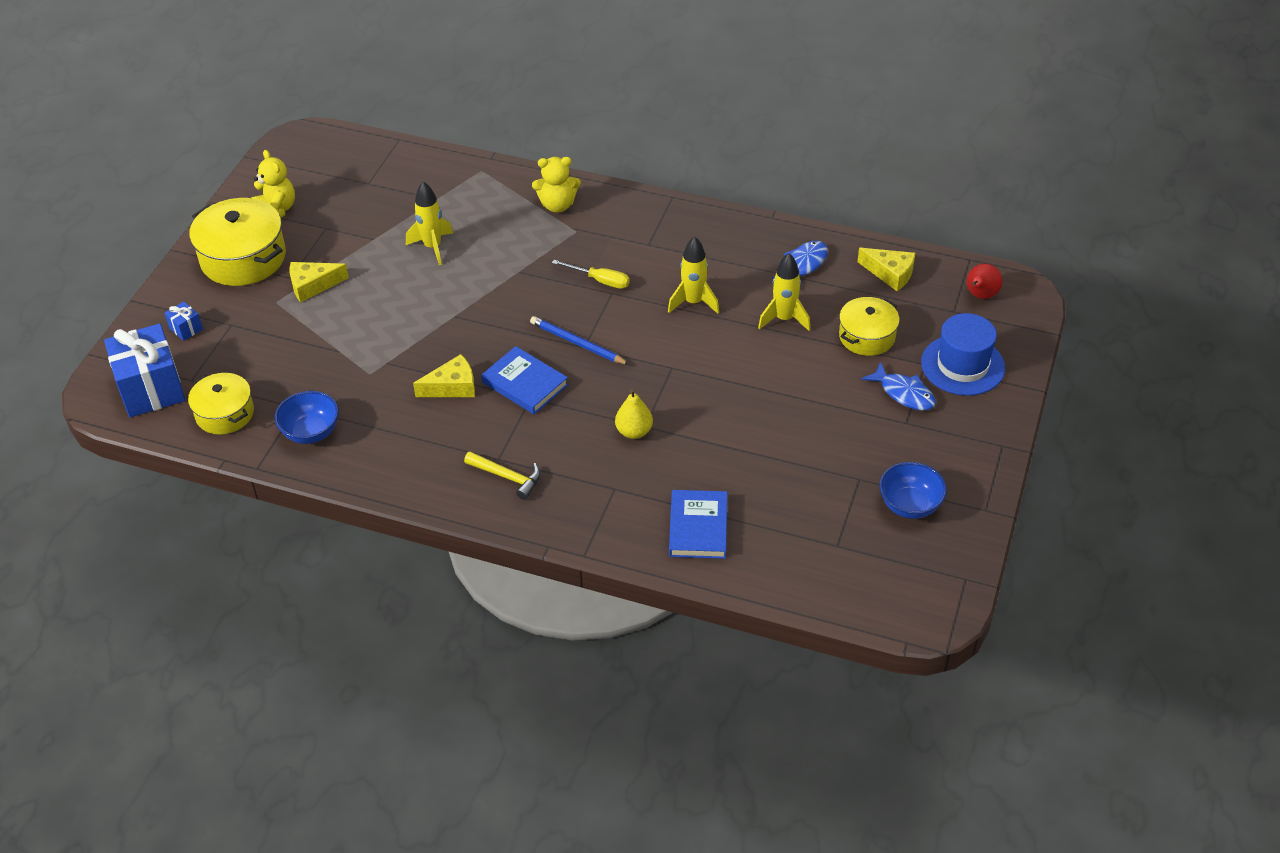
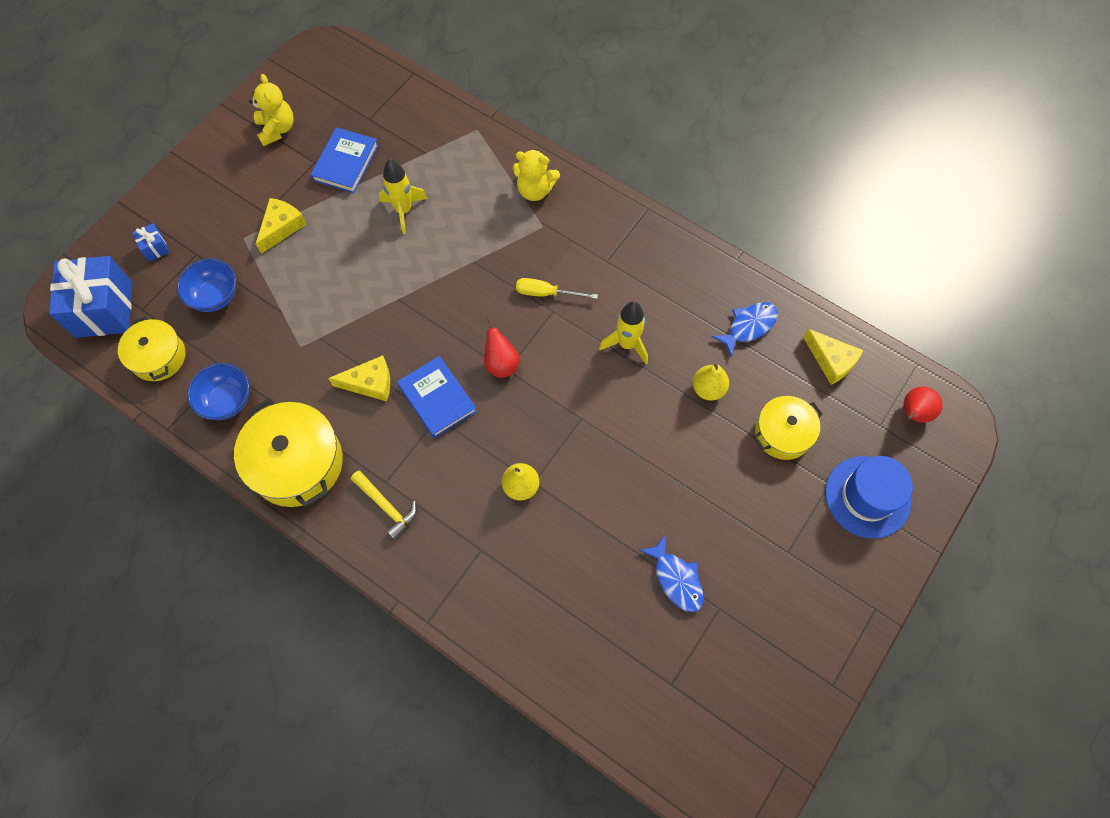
camera: 15 degrees right, 20 degrees up
yellow pot [189,198,286,286] -> yellow pot moved to [234,398,343,508]
yellow cheese [290,262,349,303] -> yellow cheese turned 120 degrees clockwise [256,198,306,254]
blue pencil [530,316,630,365] -> red pear [484,318,519,378]
yellow screwdriver [552,260,630,289] -> yellow screwdriver turned 150 degrees clockwise [516,278,598,299]
blue book [669,490,727,559] -> blue book moved to [310,127,379,193]
yellow rocket [758,253,811,331] -> yellow pear [693,364,729,401]
blue fish [861,362,936,411] -> blue fish moved to [639,534,704,612]
blue bowl [879,462,947,519] -> blue bowl moved to [177,258,236,312]

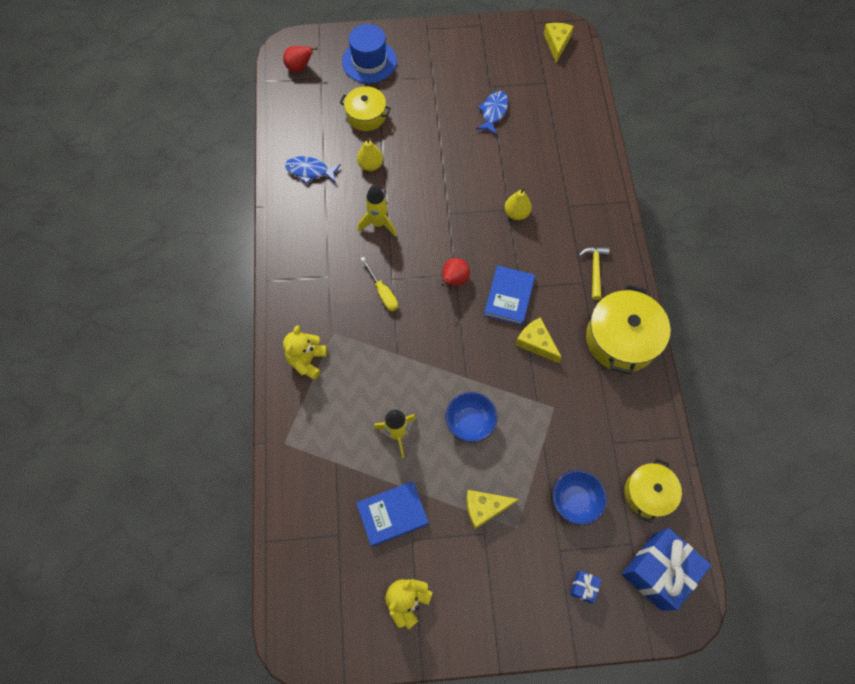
camera: 130 degrees left, 0 degrees up
blue bowl [187,363,250,420] -> blue bowl moved to [446,392,498,442]
yellow teddy bear [512,149,560,201] -> yellow teddy bear turned 135 degrees counterclockwise [283,325,327,380]
yellow cheese [803,329,863,385] -> yellow cheese moved to [544,23,574,63]

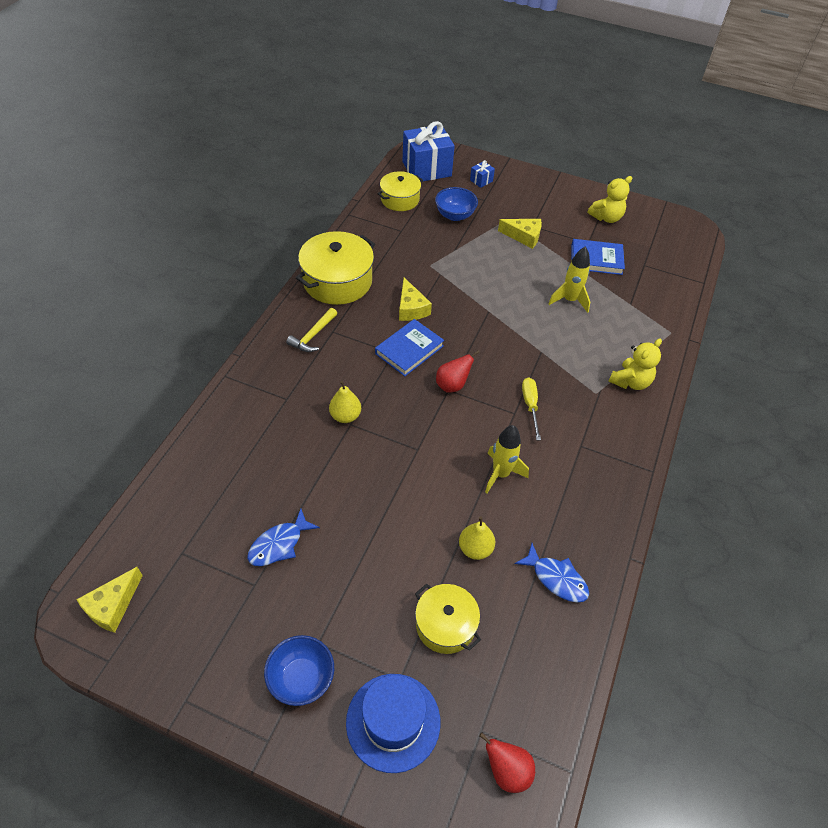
camera: 155 degrees left, 15 degrees down
blue bowl [446,392,498,442] -> blue bowl moved to [264,635,334,706]

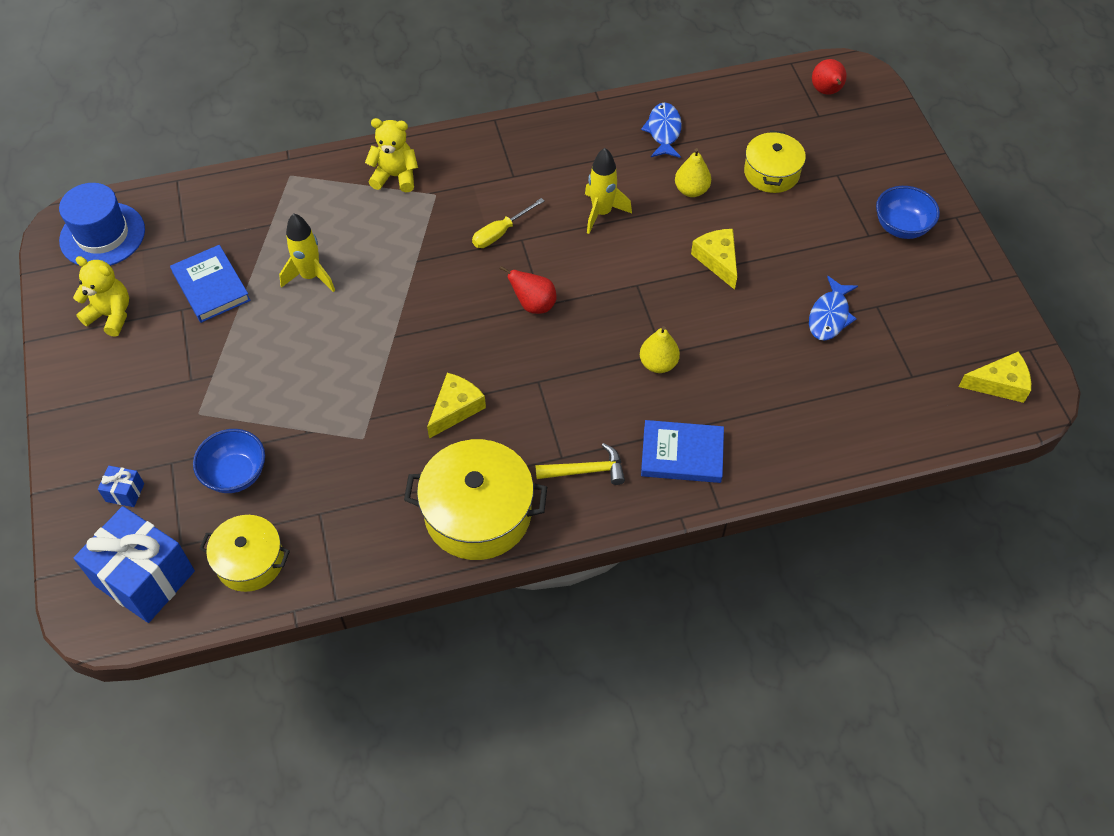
camera: 125 degrees left, 5 degrees up
blue fish [247,509,320,566] -> blue fish turned 105 degrees clockwise [809,276,858,341]
blue hat [346,674,440,773] -> blue hat moved to [59,183,145,266]
blue book [375,319,444,376] -> blue book moved to [641,420,724,483]
yellow cheese [498,219,542,249] -> yellow cheese moved to [691,229,737,290]

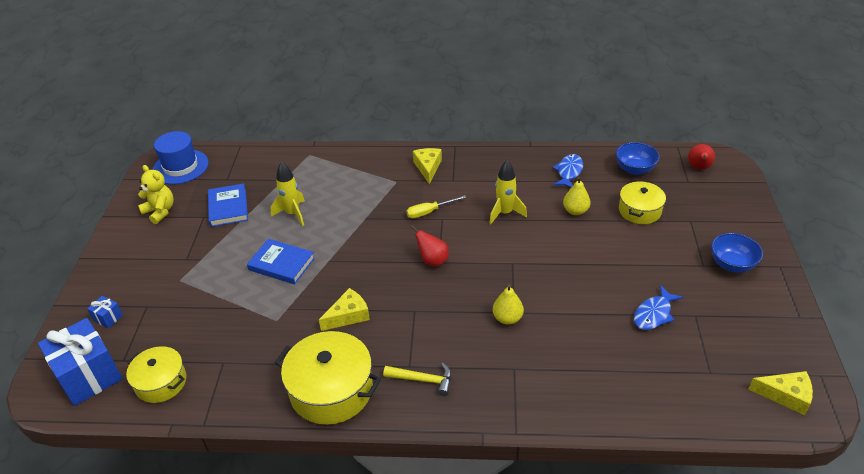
camera: 20 degrees right, 15 degrees down
blue bowl [193,429,265,493] -> blue bowl moved to [615,142,660,175]
yellow teddy bear [365,118,418,192] -> none
blue book [641,420,724,483] -> blue book moved to [247,239,315,284]
yellow cheese [691,229,737,290] -> yellow cheese moved to [413,148,442,184]

